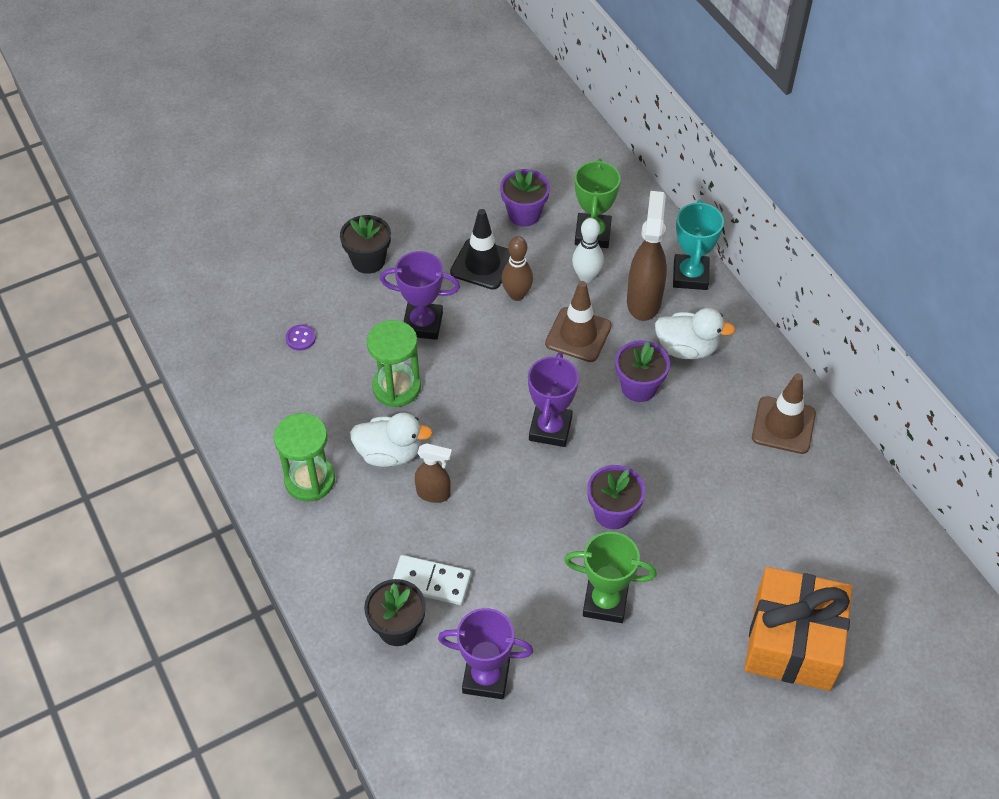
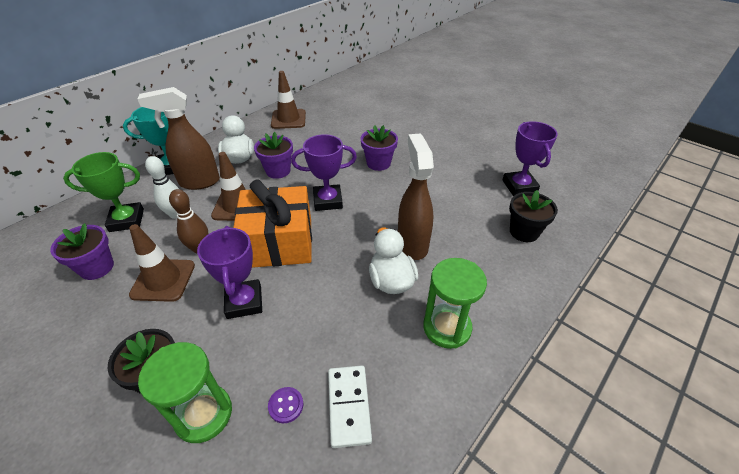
camera: 110 degrees left, 10 degrees down
green hourglass [367,320,421,407] -> green hourglass moved to [138,342,232,443]
white domino [393,555,471,605] -> white domino moved to [328,365,372,448]
brown spray bottle [415,443,452,503] -> brown spray bottle [398,133,434,260], size x1.71
black traffic cone [450,209,510,290] -> brown traffic cone [129,224,195,302]
green trophy [564,532,657,623] -> none
orange gift [744,567,853,691] -> orange gift moved to [233,179,312,268]

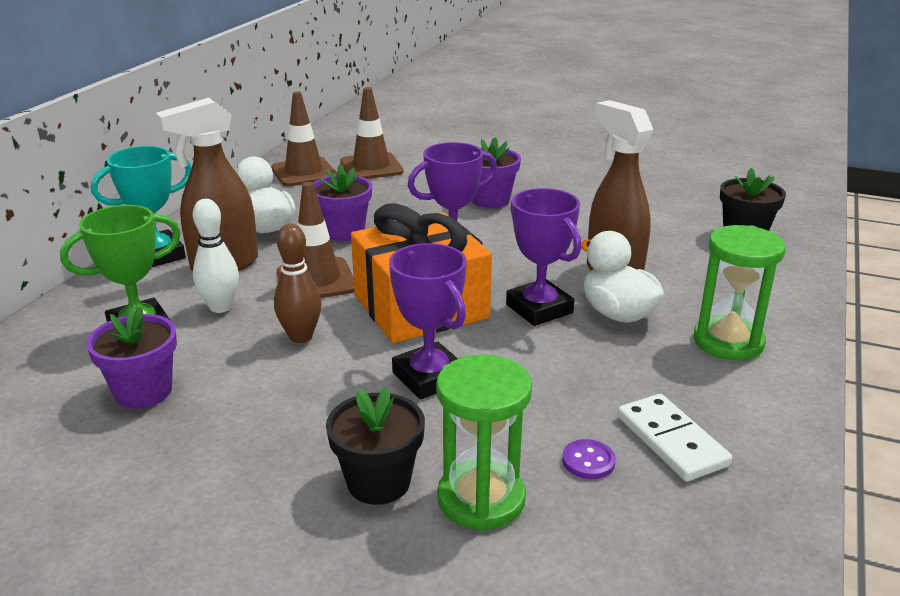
camera: 20 degrees left, 15 degrees down
brown traffic cone [129,224,195,302] -> brown traffic cone moved to [340,87,403,179]
purple trophy [503,121,558,196] -> purple trophy moved to [506,188,581,326]

